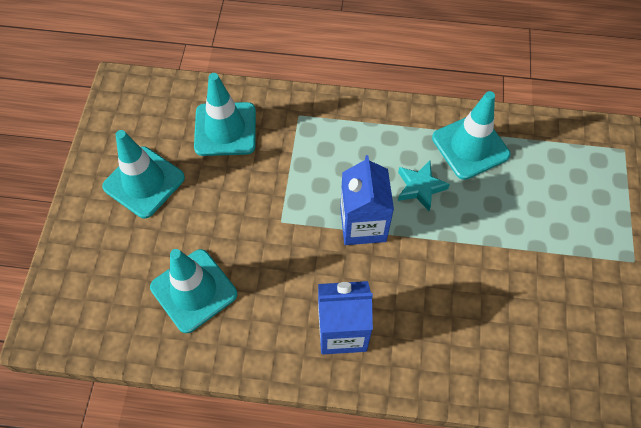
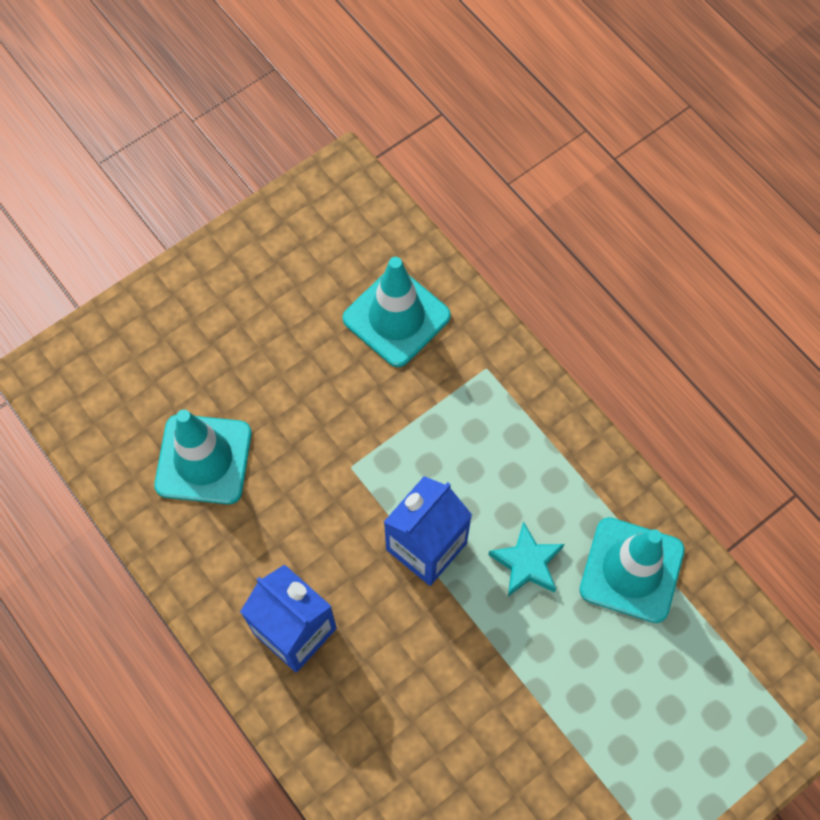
camera: 45 degrees right, 5 degrees up
turquoise traffic cone [102,130,185,219] -> none

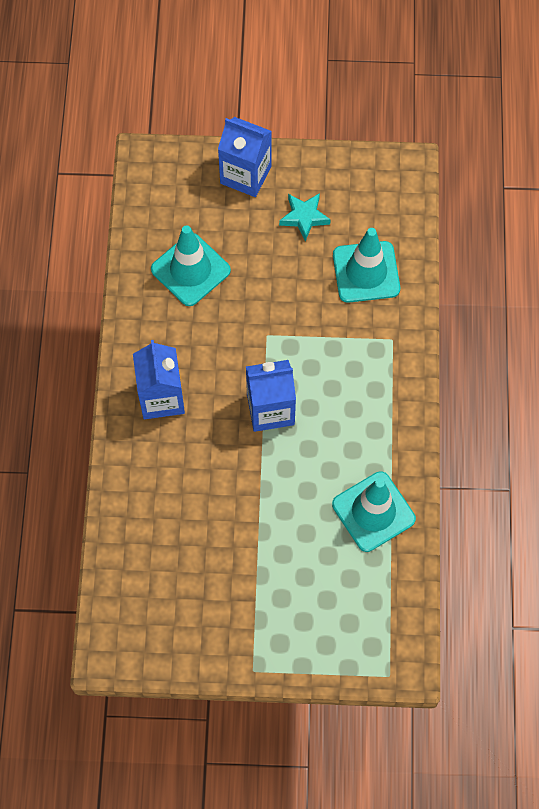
camera: 40 degrees right, 0 degrees up
turquoise star [488,521,564,596] -> turquoise star moved to [279,193,331,241]
none -> blue carton [218,117,272,197]

